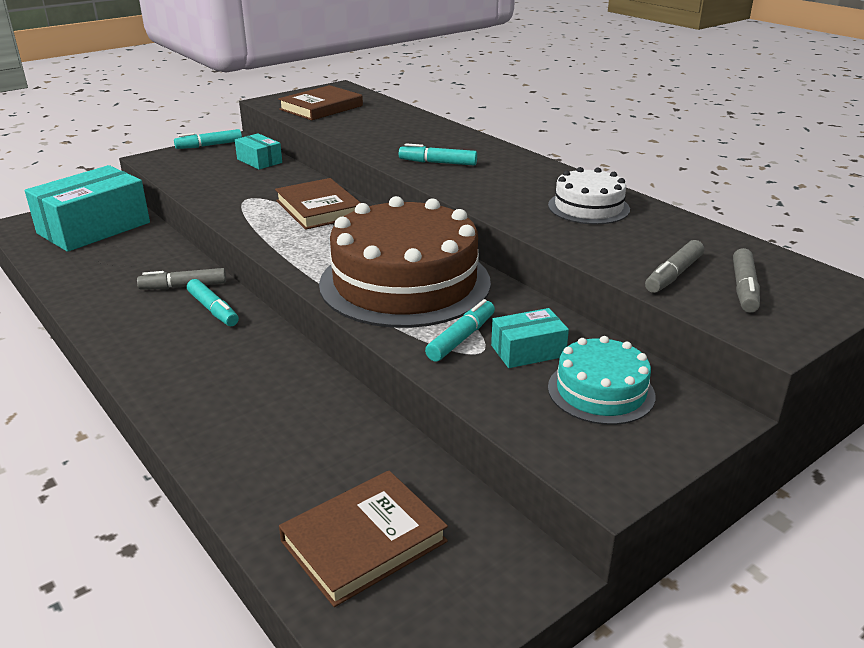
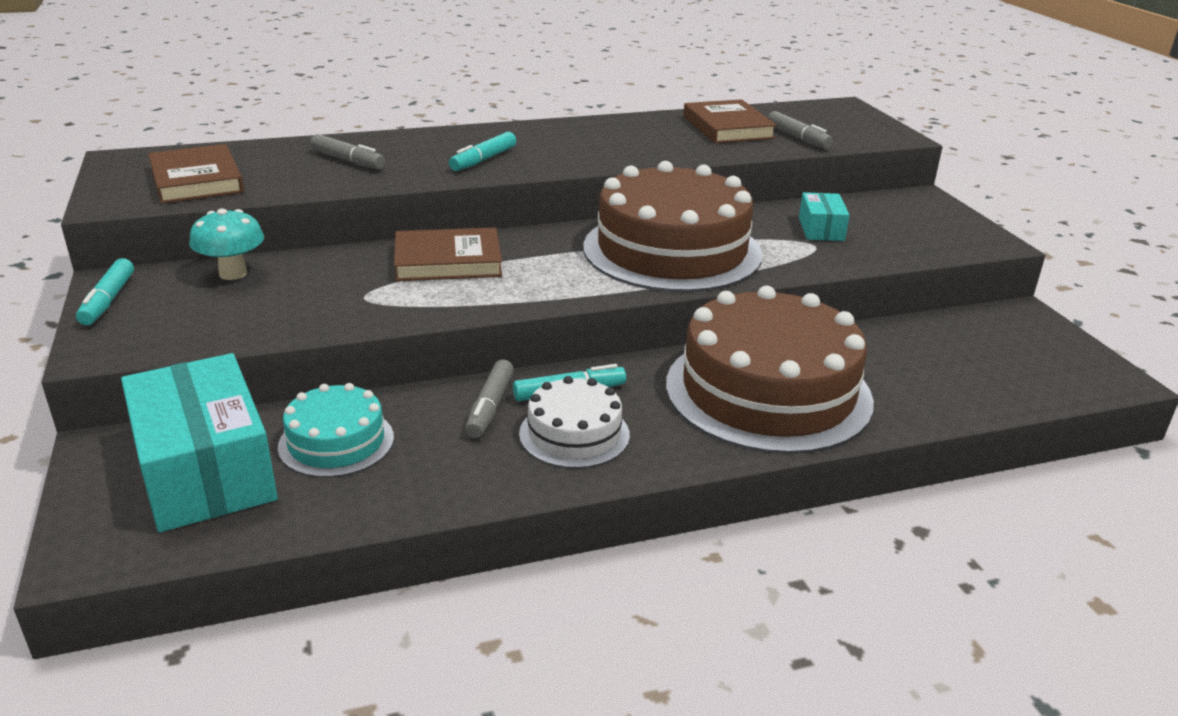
camera: 70 degrees left, 0 degrees up
turquoise box [235,133,282,169] -> turquoise mushroom [189,208,264,280]
brown book [279,471,448,607] -> brown book moved to [683,99,777,143]
turquoise marker [425,299,495,362] -> none
white cake [548,167,630,224] -> white cake moved to [519,376,630,469]
turquoise cake [548,336,655,425] -> turquoise cake moved to [278,383,394,478]
grey marker [733,248,760,313] -> grey marker moved to [310,134,385,169]
none -> brown cake [666,286,874,454]

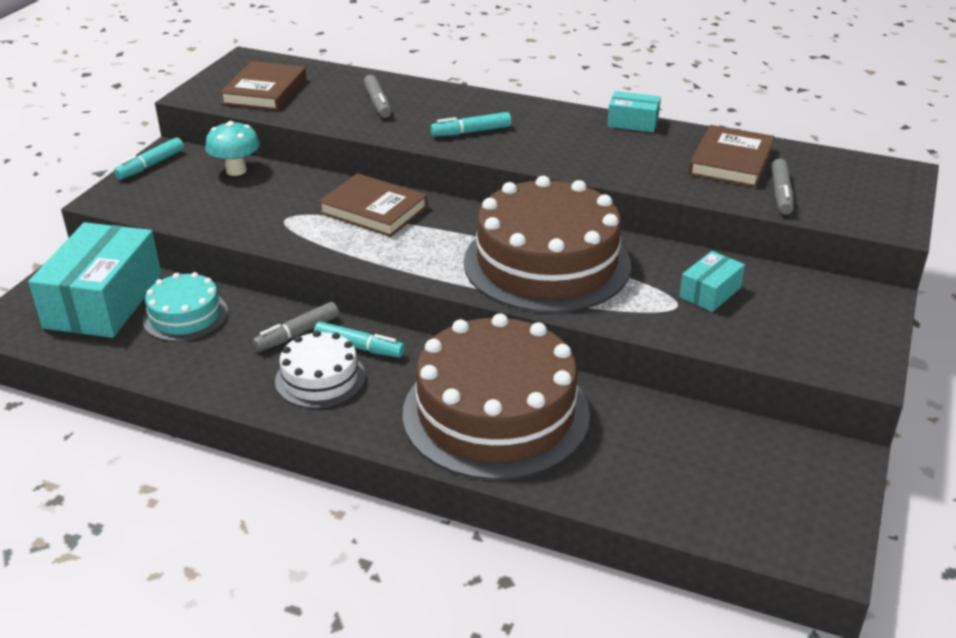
camera: 40 degrees right, 5 degrees up
none -> turquoise box [607,91,661,132]

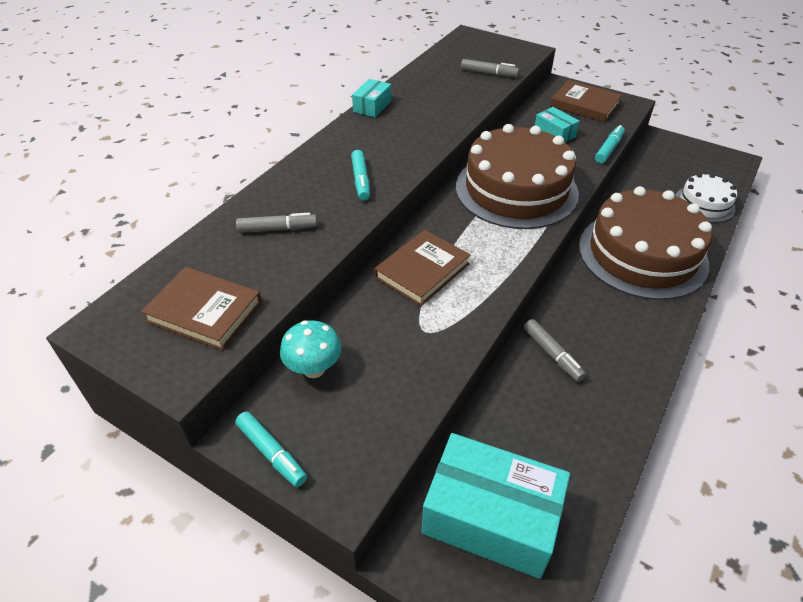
camera: 80 degrees left, 10 degrees up
turquoise cake [143,272,228,342] -> none
white cake [275,330,365,408] -> white cake moved to [675,173,737,223]
turquoise marker [314,322,405,358] -> turquoise marker moved to [595,125,625,163]
brown book [688,125,775,188] -> brown book moved to [550,80,622,122]

